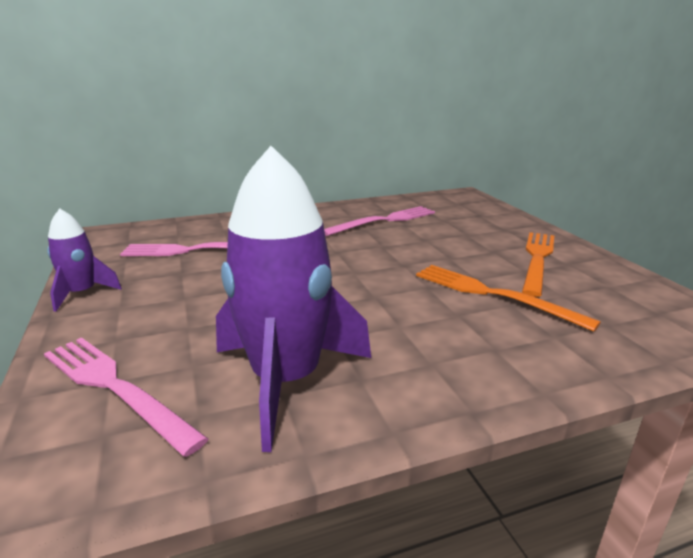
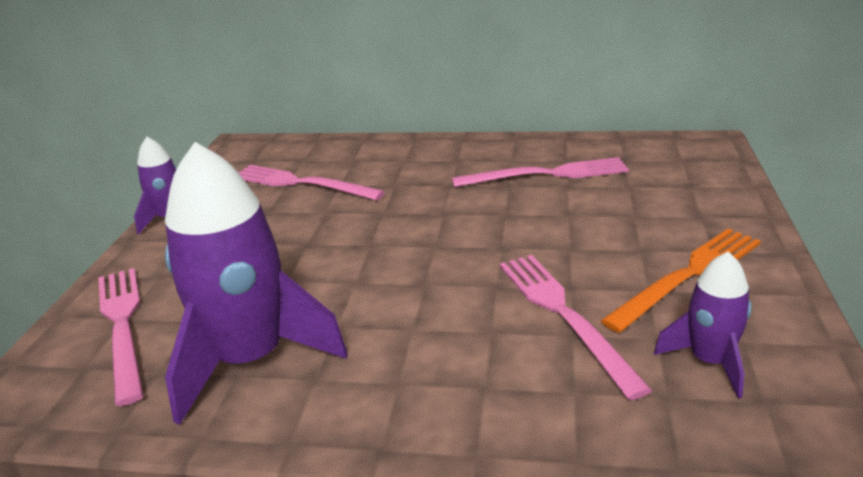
camera: 30 degrees right, 5 degrees up
orange fork [416,265,601,332] -> pink fork [500,255,652,400]
none -> purple rocket [654,252,752,398]

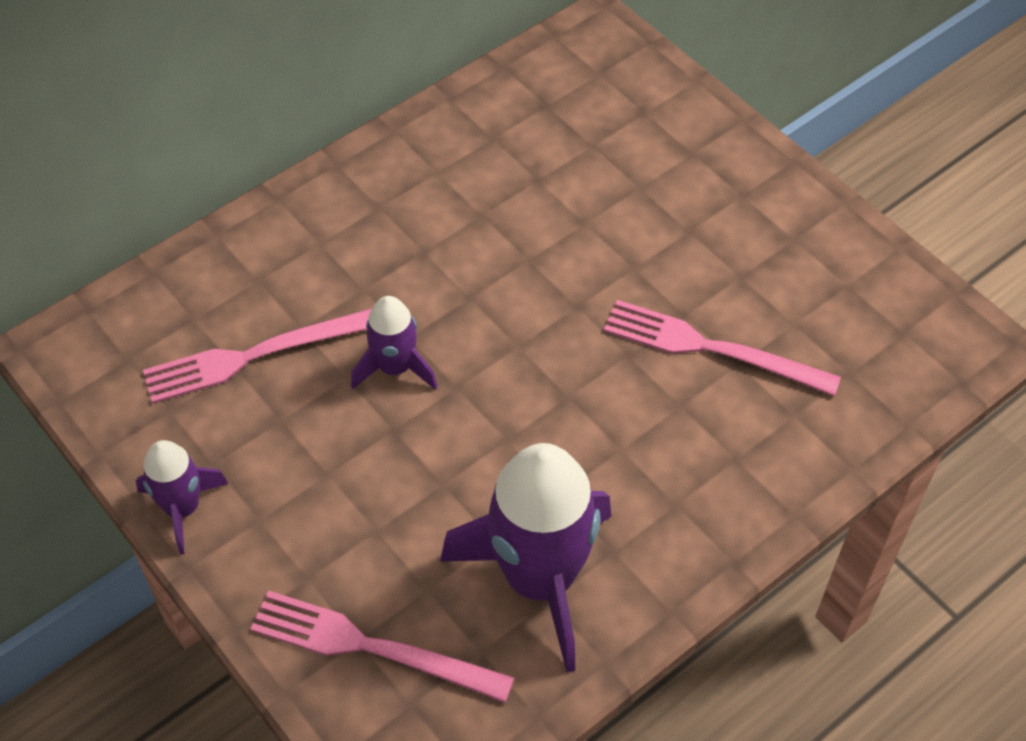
camera: 50 degrees left, 25 degrees up
pink fork [452,157,629,187] -> none
orange fork [601,228,761,333] -> none
purple rocket [654,252,752,398] -> purple rocket moved to [351,296,437,389]

